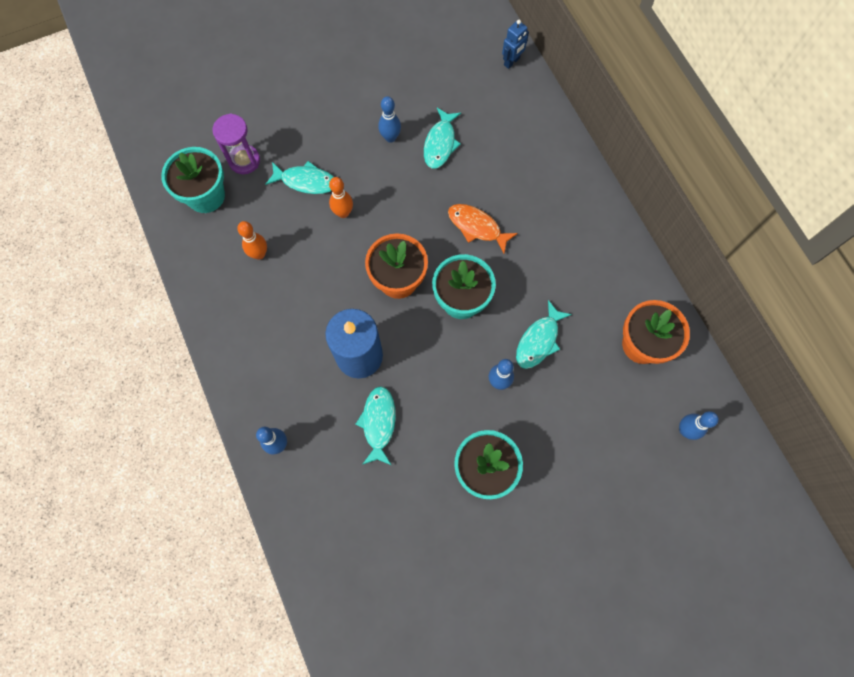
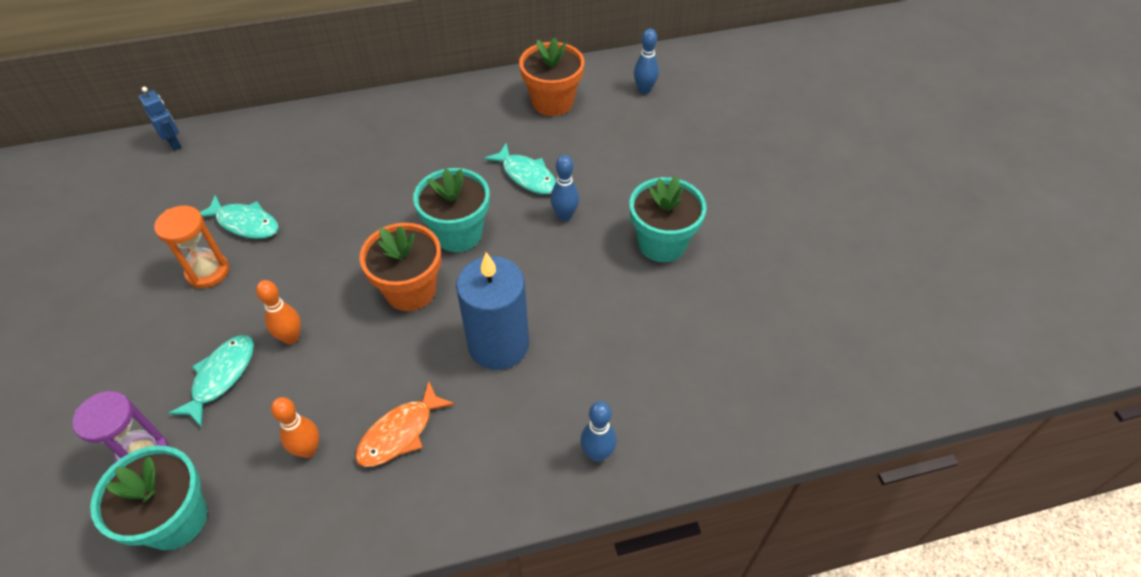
camera: 80 degrees left, 20 degrees down
turquoise fish [356,386,396,465] -> none
blue bowling pin [378,96,401,143] -> orange hourglass [154,205,230,288]
orange fish [448,204,518,253] -> orange fish moved to [355,381,455,467]

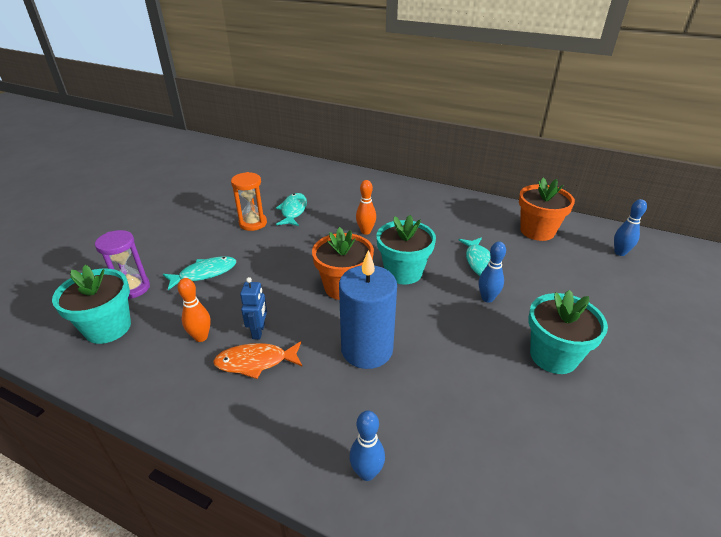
camera: 40 degrees right, 15 degrees down
blue robot [139,87,182,151] -> blue robot moved to [240,277,267,339]
turquoise fish [200,195,279,239] -> turquoise fish turned 150 degrees counterclockwise [276,193,307,226]
orange bowling pin [256,280,301,344] -> orange bowling pin moved to [356,180,376,235]

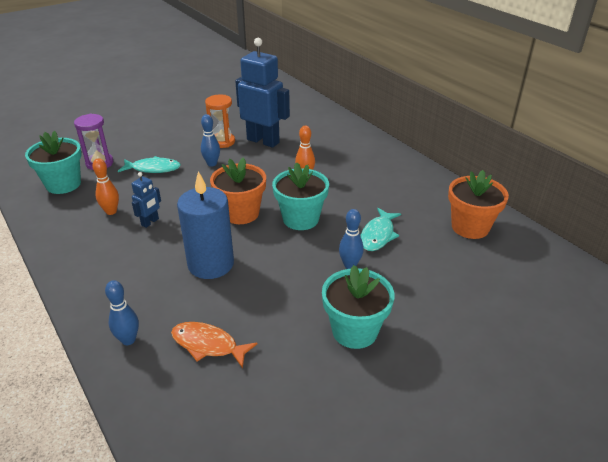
camera: 30 degrees right, 0 degrees up
orange fish [213,341,302,379] -> orange fish moved to [171,322,257,368]
turquoise fish [276,193,307,226] -> blue robot [235,38,290,148]
blue bowling pin [614,199,647,256] -> blue bowling pin moved to [201,114,220,167]

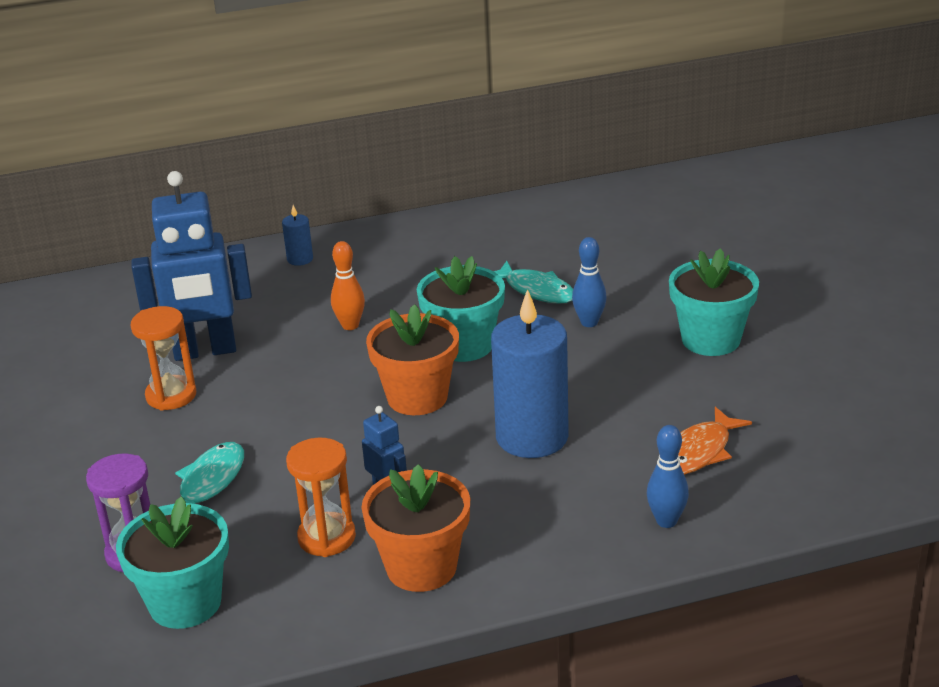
camera: 70 degrees left, 5 degrees down
orange bowling pin [92,158,119,215] -> orange hourglass [286,438,356,557]
blue bowling pin [201,114,220,167] -> none
blue robot [235,38,290,148] -> blue robot turned 150 degrees counterclockwise [131,171,252,361]
orange flower pot [448,170,509,239] -> orange flower pot moved to [361,464,470,592]
none -> blue candle [282,205,313,266]

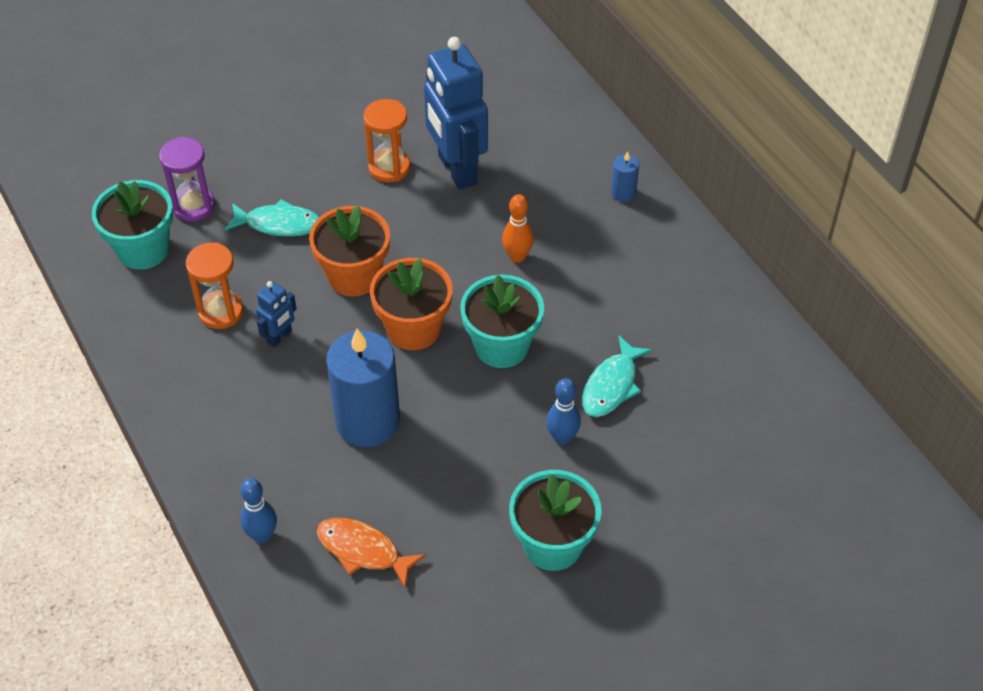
camera: 75 degrees right, 20 degrees up
orange flower pot [361,464,470,592] -> orange flower pot moved to [309,206,390,296]

